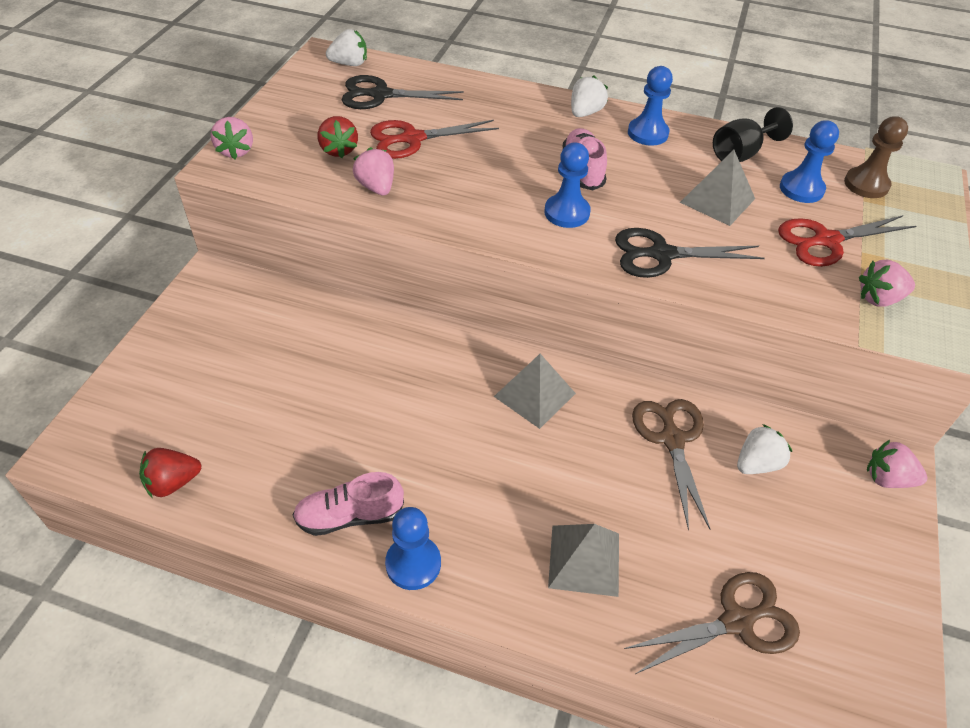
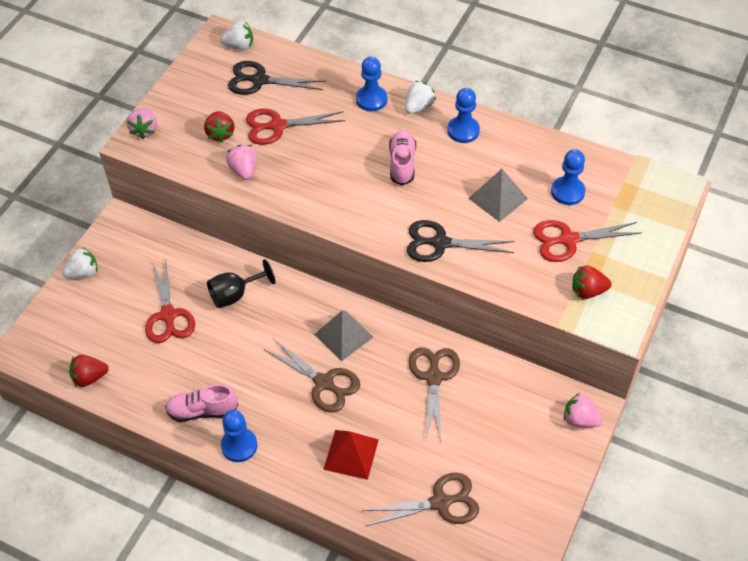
camera: 10 degrees right, 5 degrees up
blue pawn [545,142,591,228] -> blue pawn moved to [356,57,387,111]
grey pyramid [548,524,619,597] -> red pyramid [323,430,379,480]
black goblet [713,107,793,162] -> black goblet moved to [207,259,275,308]
white strawberry [737,424,792,474] -> white strawberry moved to [62,248,98,279]
brown pawn [844,116,908,198] -> none
pink strawberry [859,260,915,307] -> red strawberry [572,265,611,299]
none -> red scissors [145,257,195,343]
none -> brown scissors [264,339,360,413]

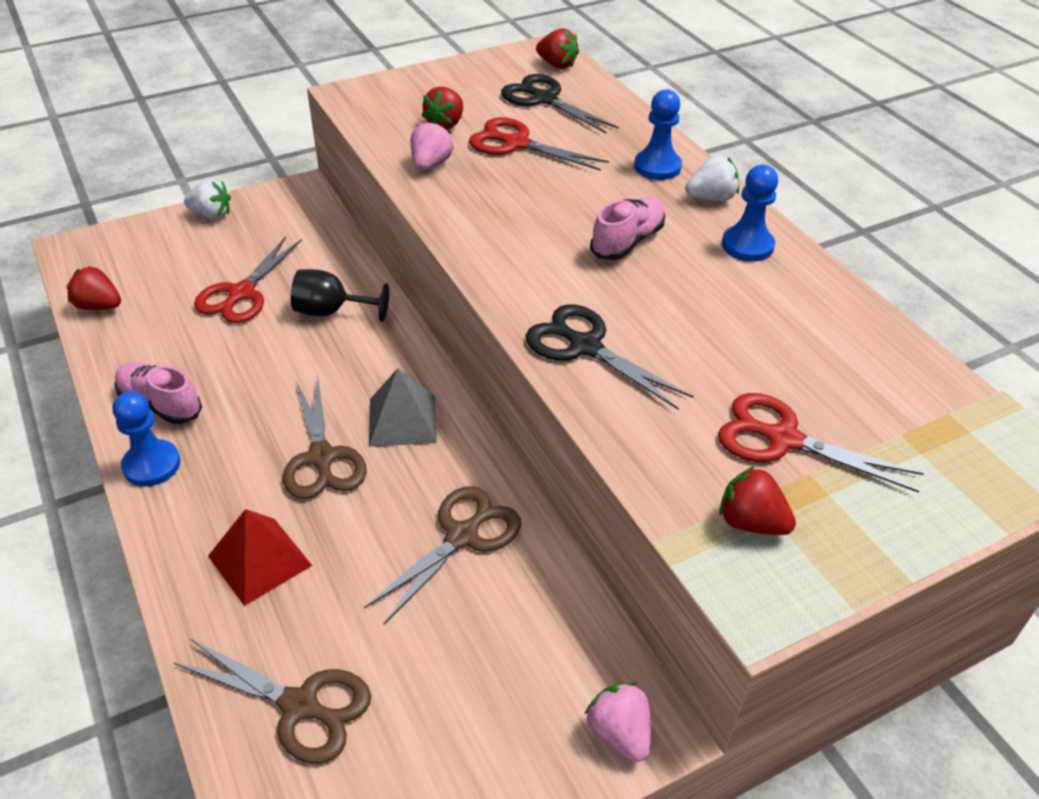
camera: 35 degrees right, 10 degrees down
pink strawberry [127,108,157,139] -> none
white strawberry [220,21,253,50] -> red strawberry [536,28,579,69]
grey pyramid [468,169,528,222] -> none
blue pawn [551,149,585,205] -> none

